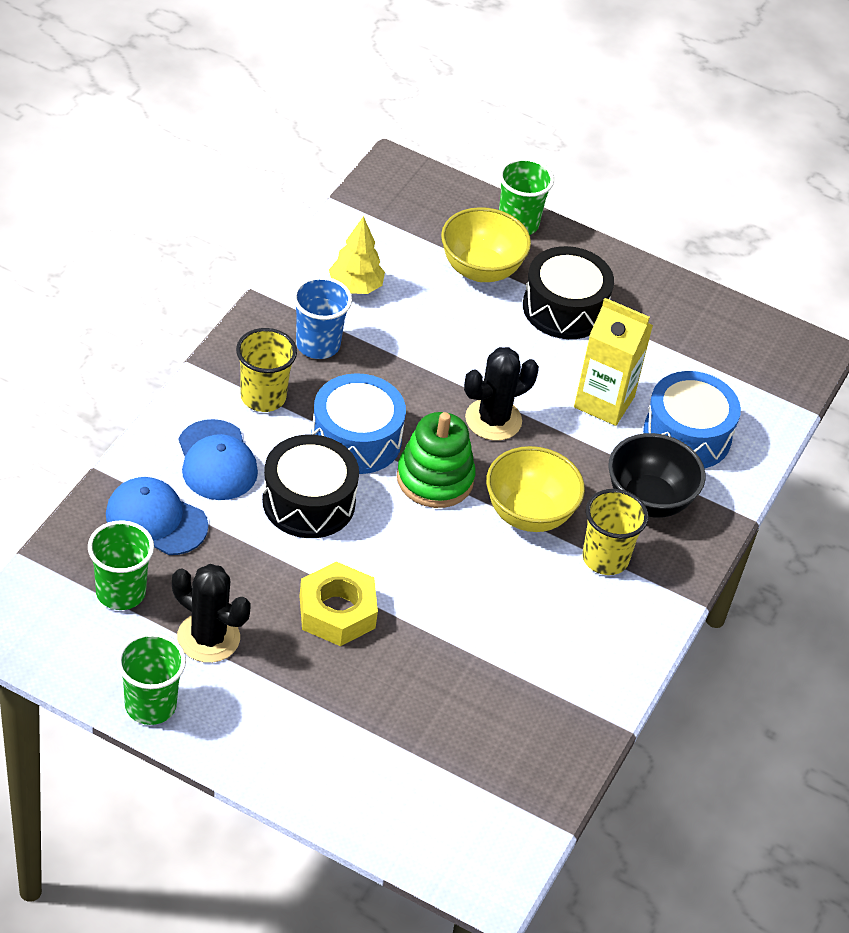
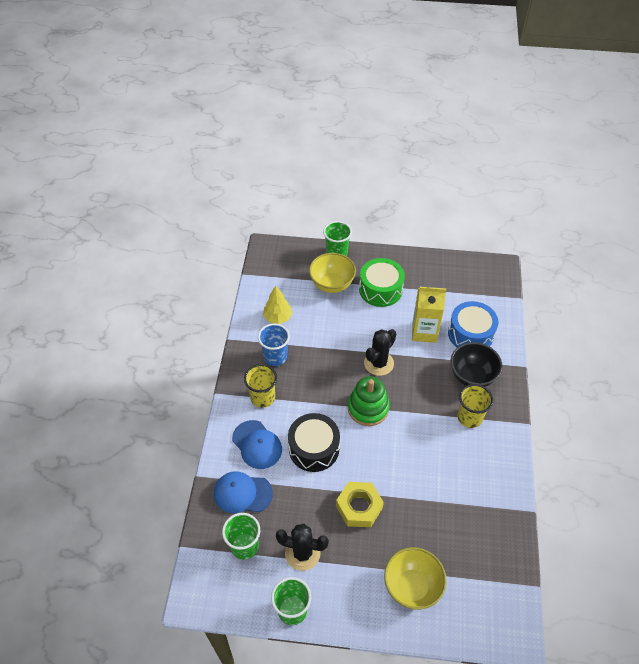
camera: 15 degrees left, 5 degrees up
blue drum [311,373,406,474] -> none
yellow bowl [486,446,585,532] -> yellow bowl moved to [384,547,447,610]
black drum [523,246,614,339] -> green drum [359,258,405,307]

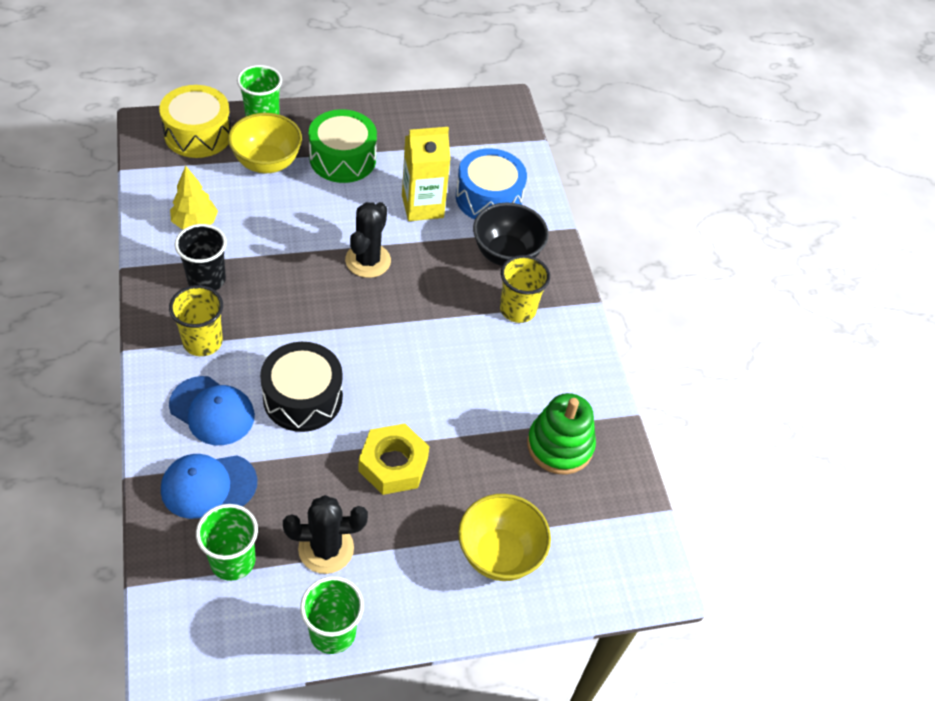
camera: 25 degrees left, 0 degrees up
blue cup [258,324,290,366] -> black cup [175,224,227,290]
green stacking toy [348,376,390,426] -> green stacking toy moved to [527,393,596,475]
none -> yellow drum [159,85,231,158]

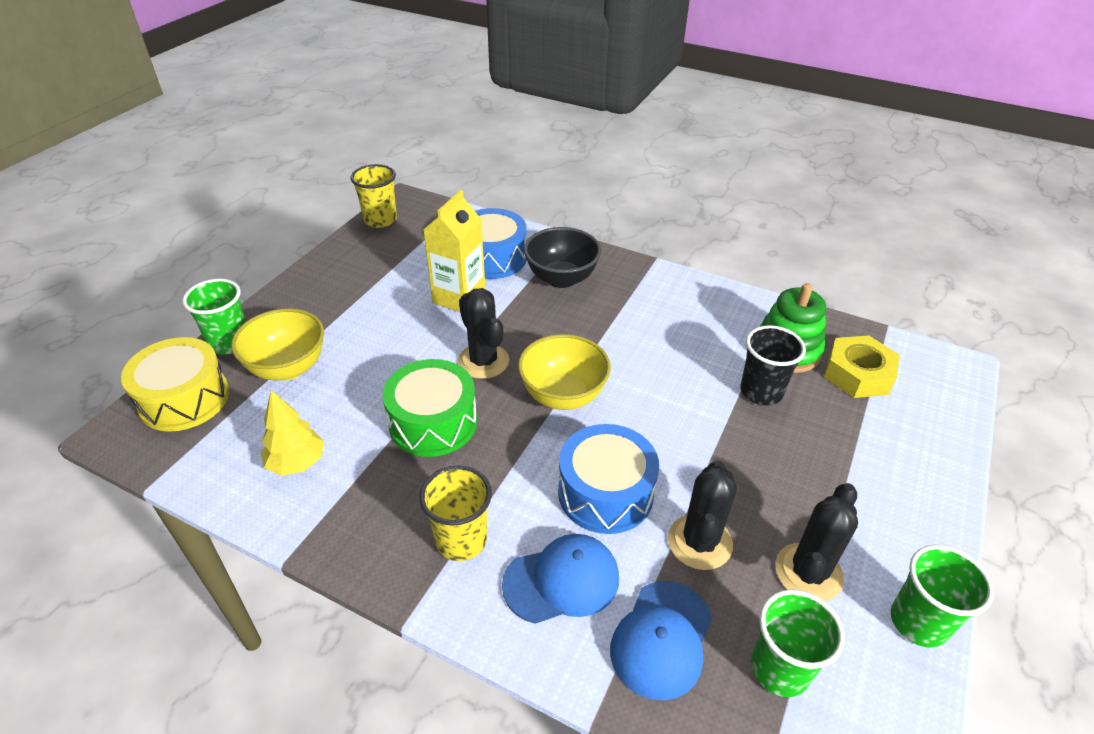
camera: 45 degrees left, 10 degrees down
black cup [175,224,227,290] -> black cup moved to [740,325,806,405]
black drum [260,342,343,432] -> blue drum [558,424,659,534]
green drum [309,109,377,183] -> green drum moved to [383,359,477,457]
yellow nut [358,424,430,495] -> yellow nut moved to [824,335,900,398]
yellow bowl [458,494,551,581] -> yellow bowl moved to [518,334,611,410]
yellow cup [500,255,550,323] -> yellow cup moved to [351,164,397,228]
none -> black cactus [668,461,737,570]

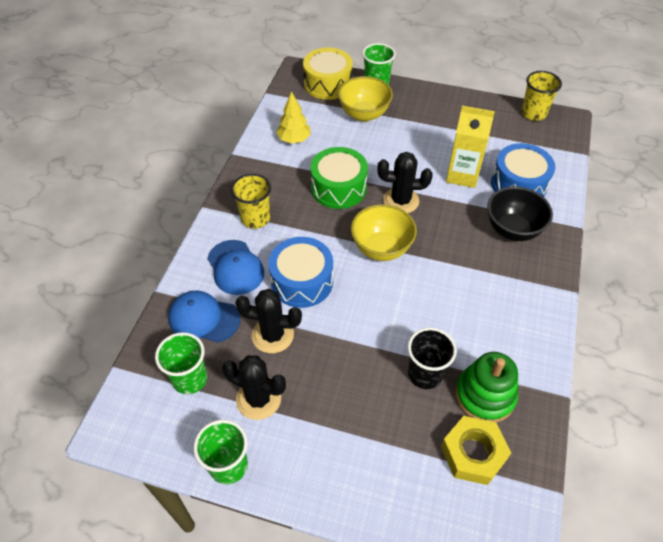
camera: 80 degrees right, 10 degrees up
black cactus [458,288,509,379] -> black cactus turned 45 degrees clockwise [378,152,433,213]

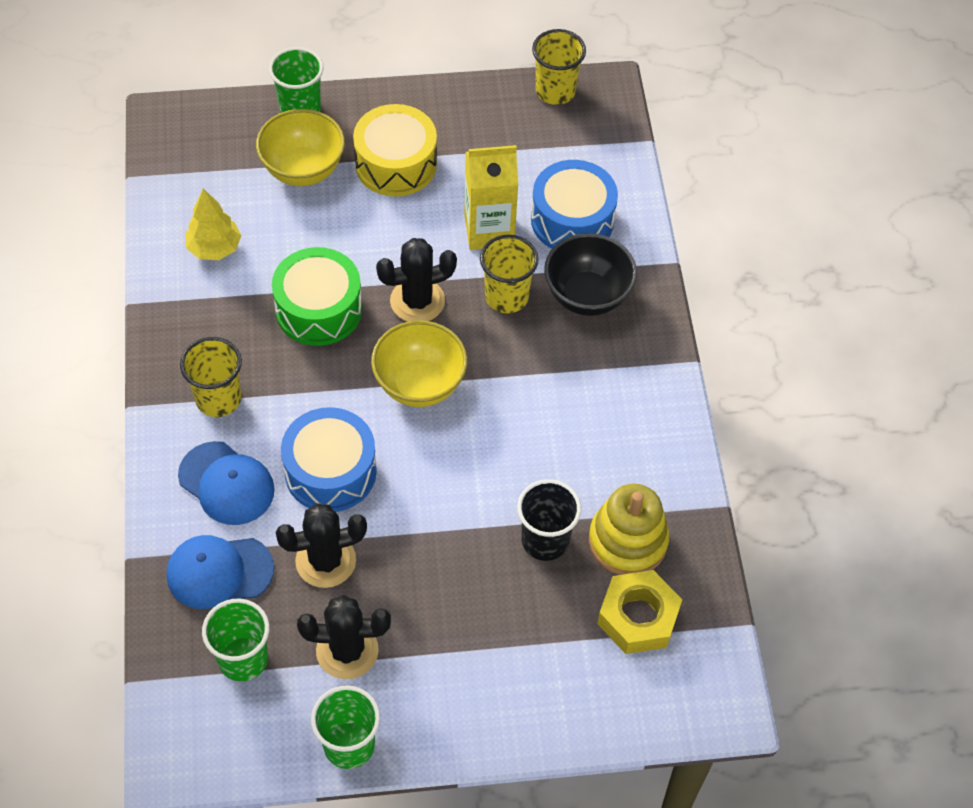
camera: 25 degrees left, 5 degrees up
yellow drum [303,47,353,100] -> yellow drum moved to [353,104,437,197]
green stacking toy [455,352,518,423] -> yellow stacking toy [589,484,669,575]
none -> yellow cup [480,235,539,313]

